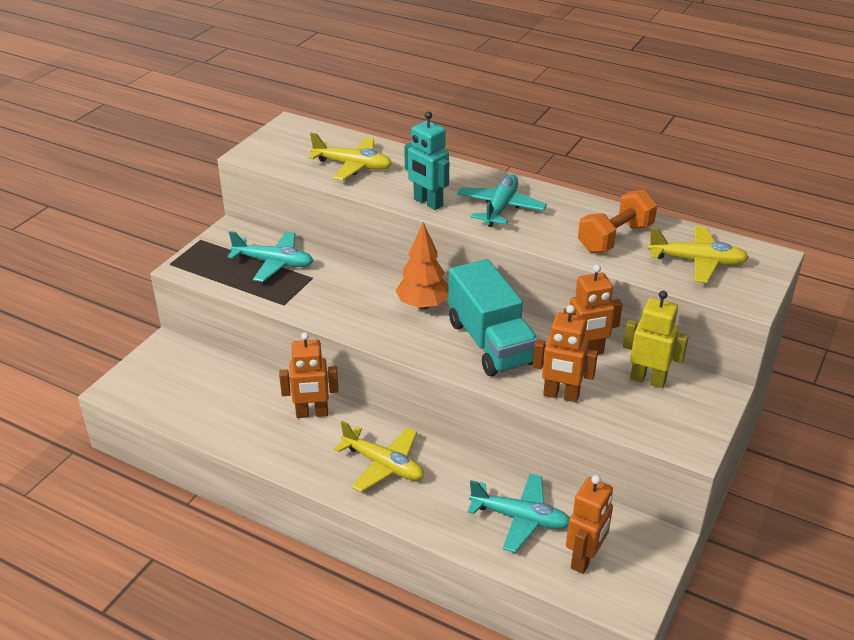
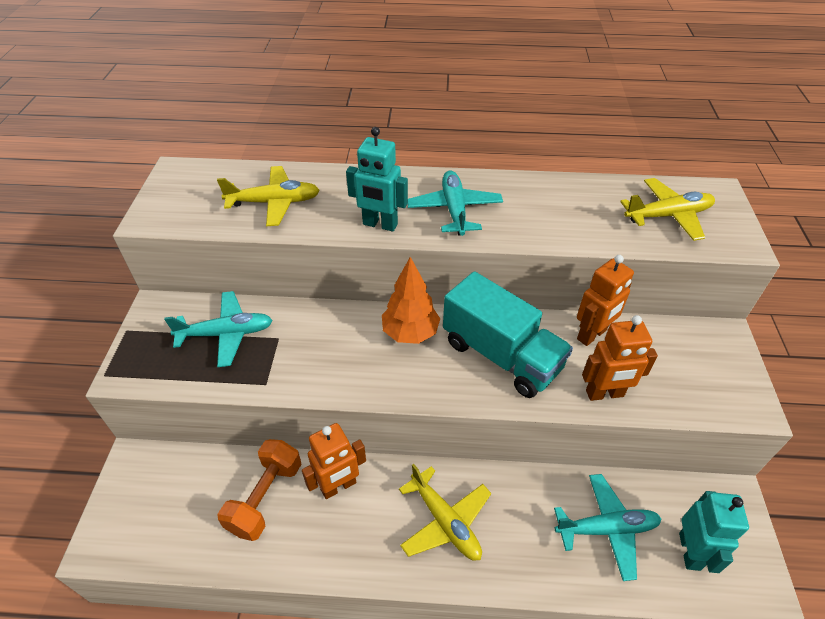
camera: 25 degrees left, 10 degrees up
yellow plane [334,421,424,492] -> yellow plane turned 45 degrees clockwise [399,464,491,561]
orange robot [566,475,613,574] -> turquoise robot [679,491,749,573]
orange dumbbell [578,190,657,253] -> orange dumbbell moved to [217,439,301,541]
yellow robot [623,291,689,388] -> none

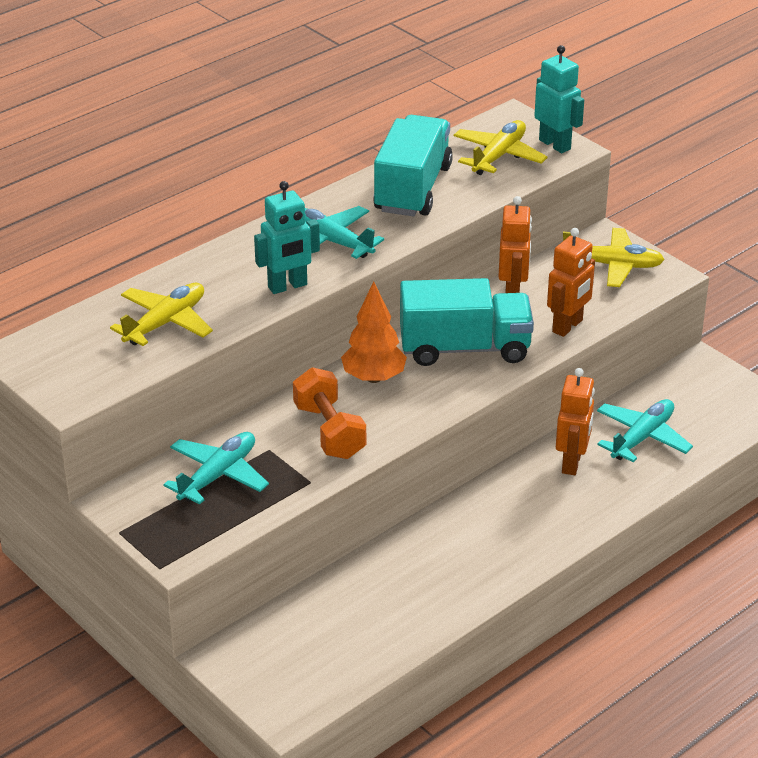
camera: 45 degrees left, 10 degrees down
orange dumbbell [217,439,301,541] -> orange dumbbell moved to [293,367,366,459]
orange robot [302,423,366,499] -> orange robot moved to [556,368,595,475]
yellow plane [399,464,491,561] -> yellow plane moved to [563,228,665,287]
turquoise robot [679,491,749,573] -> turquoise robot moved to [534,45,584,153]
none -> turquoise truck [373,115,453,217]

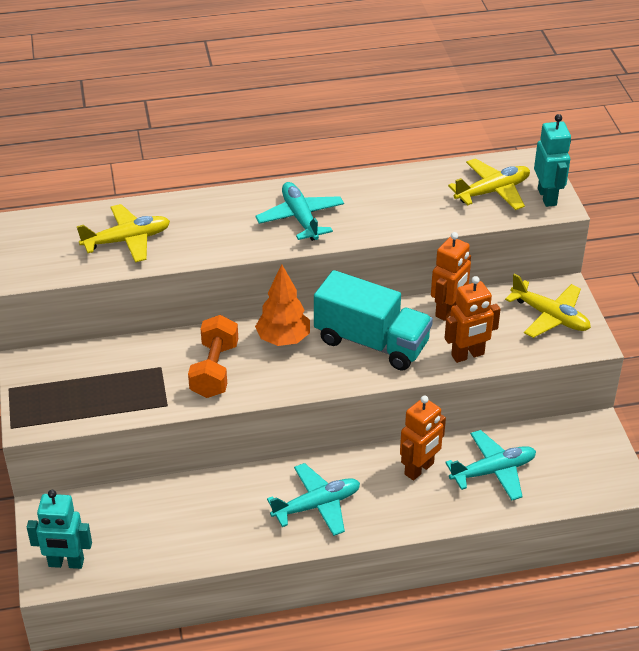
camera: 30 degrees right, 5 degrees up
turquoise plane [163,432,269,504] -> turquoise plane moved to [267,463,360,536]
turquoise robot [254,181,320,294] -> turquoise robot moved to [27,490,92,569]
turquoise truck [373,115,453,217] -> none

